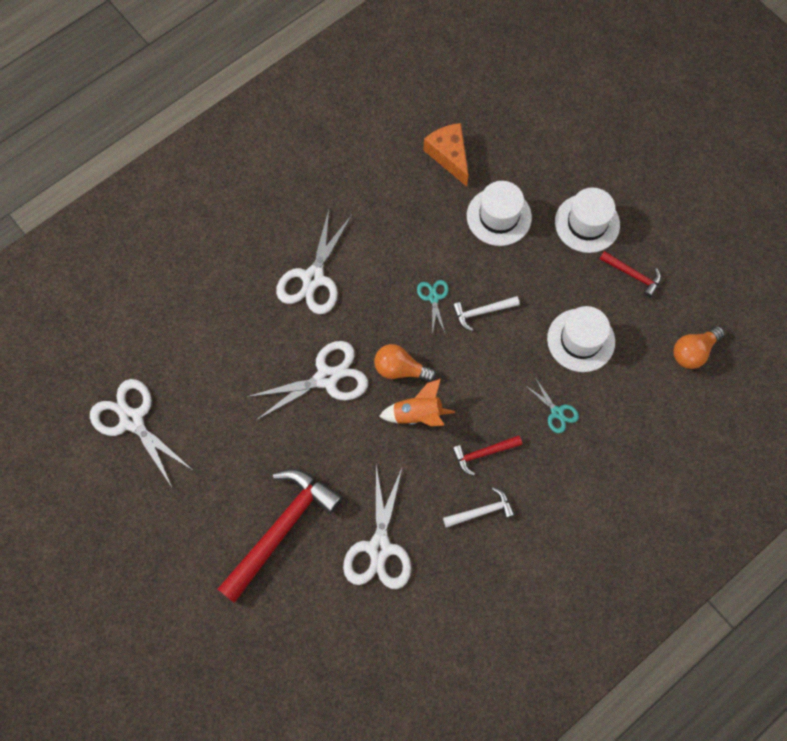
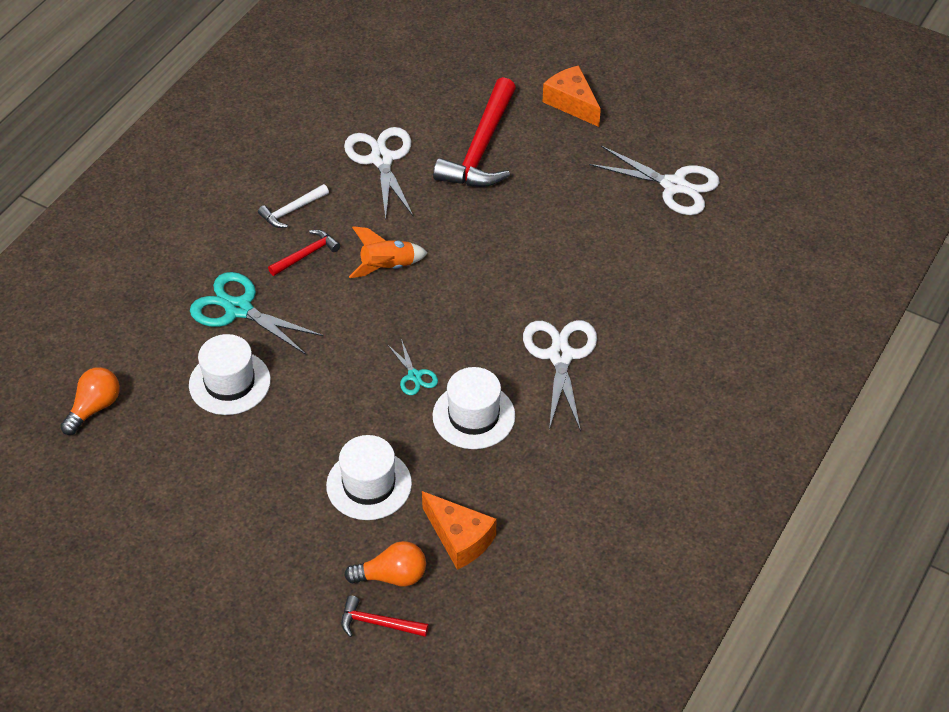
camera: 160 degrees right, 20 degrees down
white scissors [247,341,368,421] -> none
orange light bulb [374,344,436,382] -> orange light bulb moved to [344,541,426,587]
white hammer [452,296,520,331] -> none
turquoise scissors [525,379,579,433] -> turquoise scissors [190,272,324,355], size x1.96
white hat [555,188,620,253] -> white hat moved to [432,367,515,449]
red hammer [600,251,661,298] -> red hammer moved to [341,596,429,637]
none -> orange cheese [543,65,601,127]

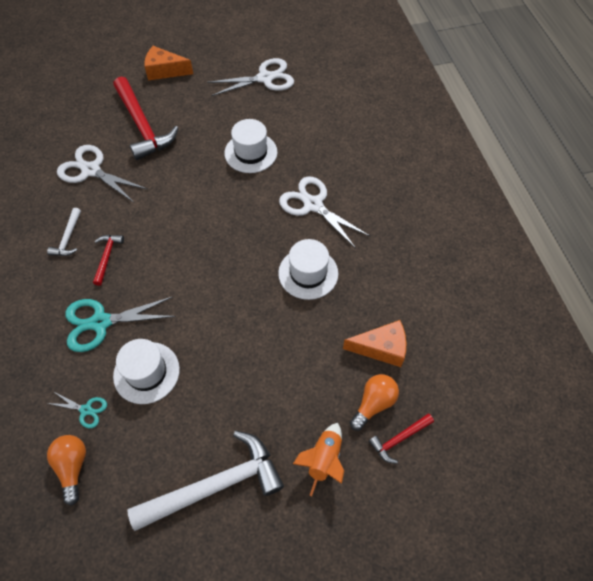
camera: 45 degrees left, 10 degrees up
white hat [326,435,412,520] -> white hat moved to [224,119,277,173]
orange rocket [349,226,428,278] -> orange rocket moved to [293,423,344,496]
turquoise scissors [387,339,438,395] -> turquoise scissors moved to [47,391,107,428]
none -> white hammer [127,431,284,531]

